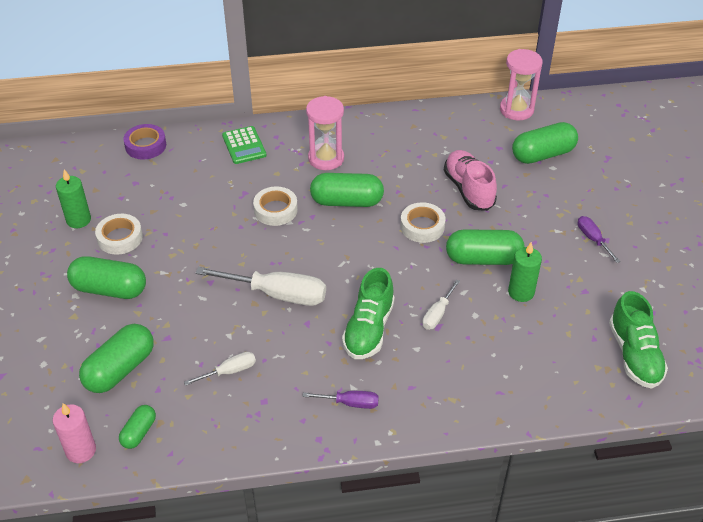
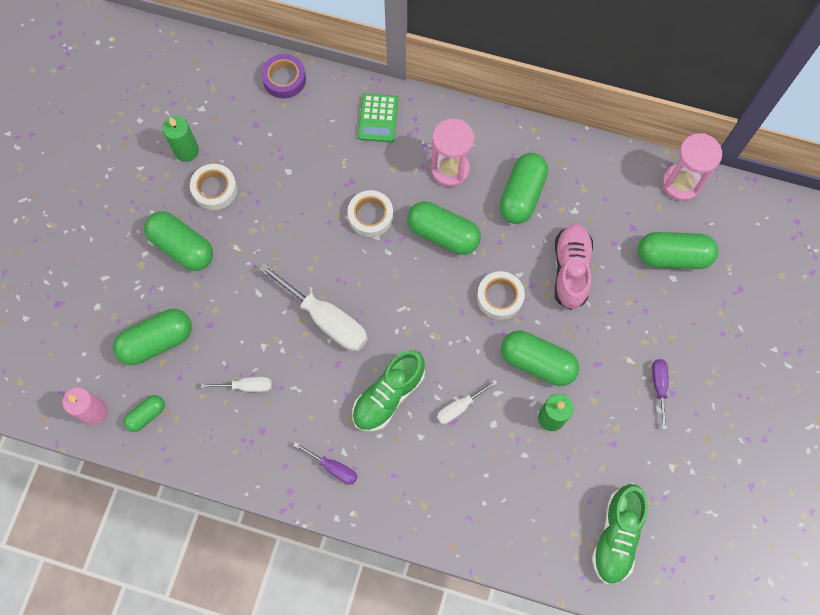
camera: 25 degrees right, 25 degrees up
none -> green capsule [499,153,548,224]

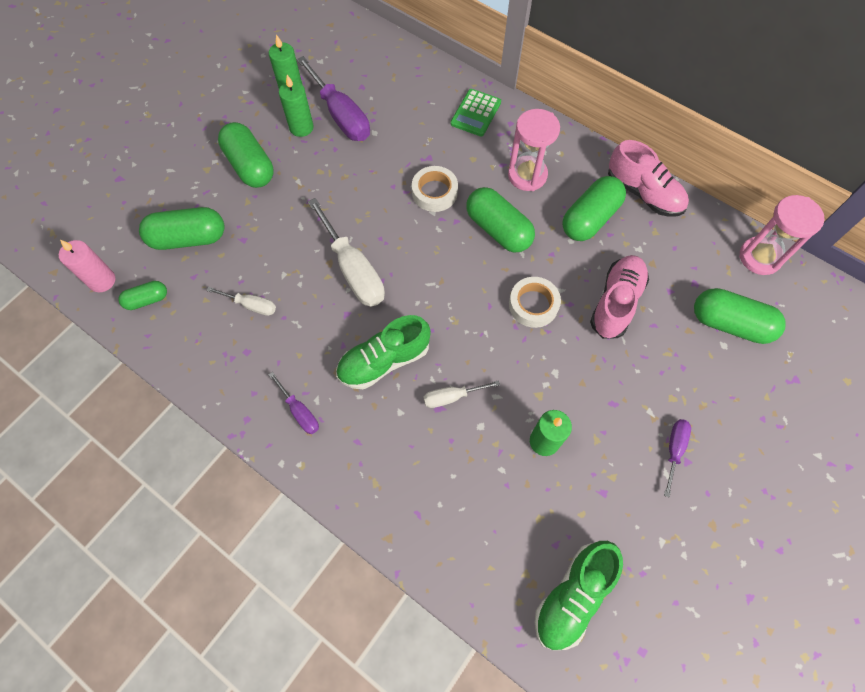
camera: 20 degrees right, 5 degrees down
white tape [190,164,237,210] -> green candle [279,75,314,137]
purple tape [261,54,306,98] -> none
green capsule [501,331,579,386] -> none
none -> purple screwdriver [297,56,370,141]
none -> pink shoe [608,140,689,217]

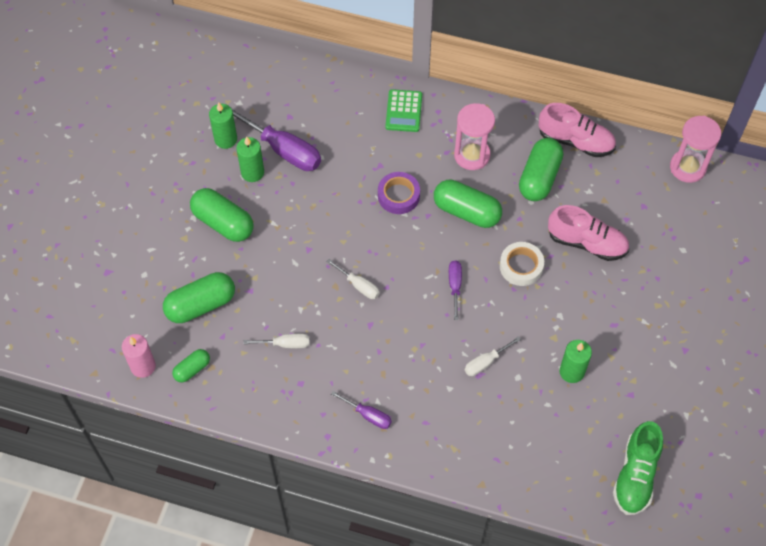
camera: 20 degrees left, 5 degrees down
white screwdriver [308,198,385,307] -> white screwdriver [326,259,380,299], size x0.52
green shoe [336,315,431,389] -> none
white tape [412,166,458,212] -> purple tape [378,172,420,214]
pink shoe [590,255,649,339] -> pink shoe turned 105 degrees clockwise [548,205,629,261]
purple screwdriver [664,419,691,497] -> purple screwdriver moved to [449,260,462,320]
green capsule [694,288,786,344] -> none

